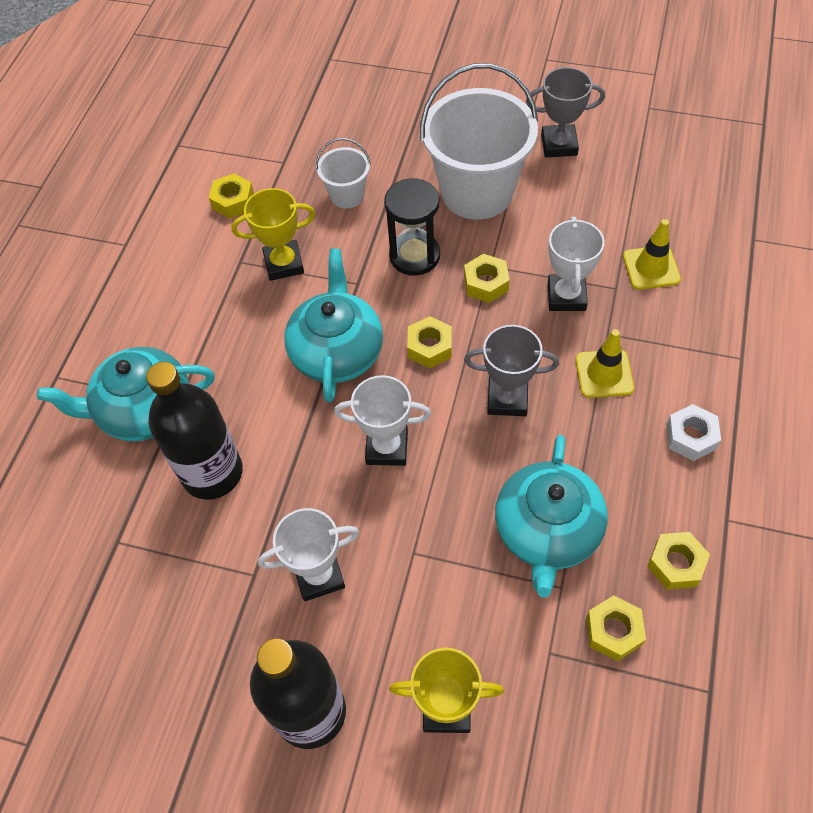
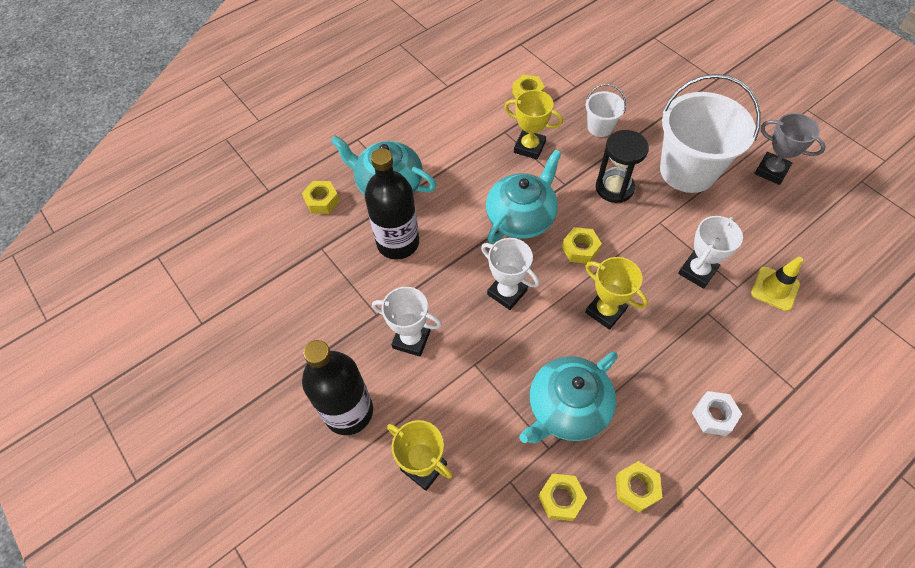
camera: 35 degrees right, 0 degrees up
yellow nut [464,254,510,303] -> yellow nut moved to [302,181,340,214]
grey trophy [464,325,559,416] -> yellow trophy [585,257,648,330]
yellow traffic cone [576,329,634,398] -> none

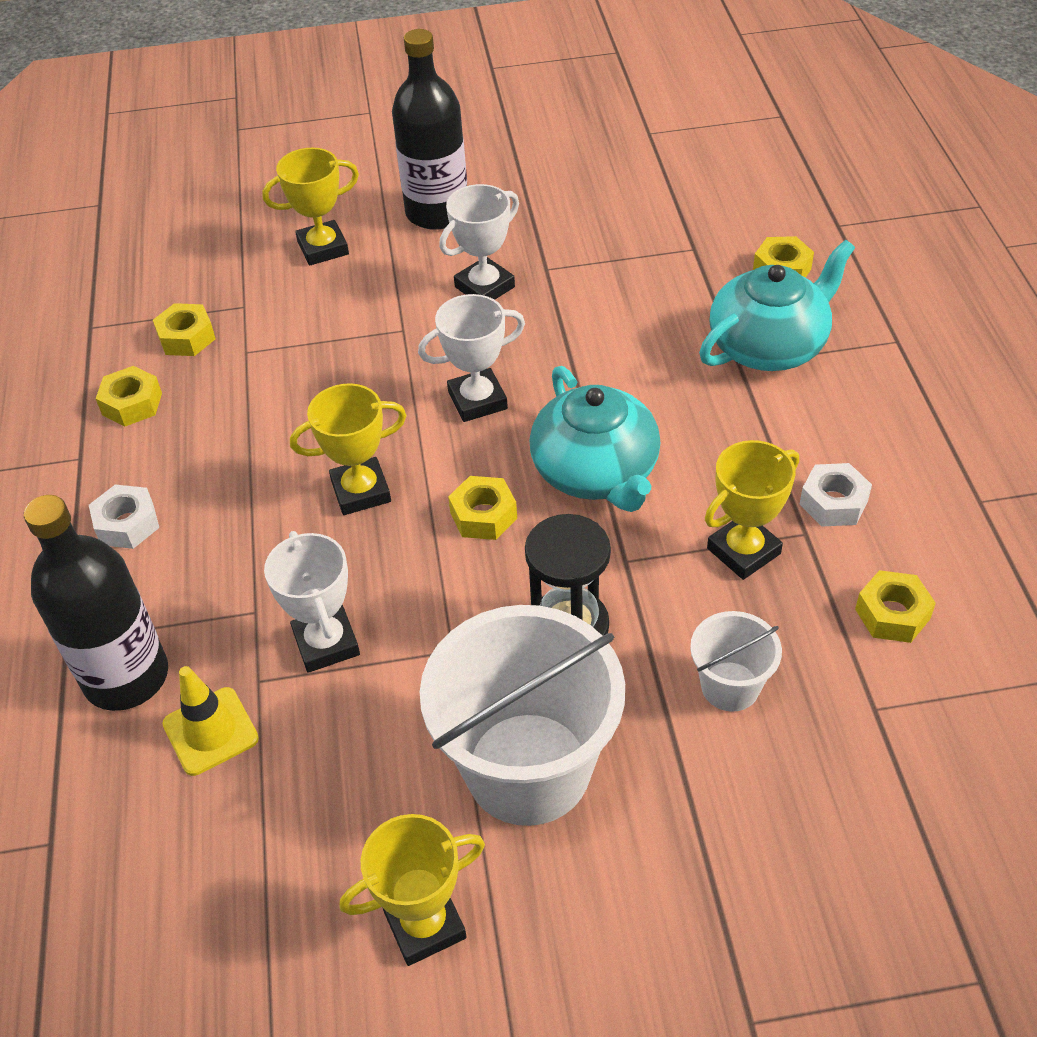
camera: 120 degrees right, 10 degrees down
black bottle [365,148,419,260] -> black bottle moved to [24,495,168,711]
turquoise teapot [519,352,618,443] -> none
grey trophy [754,113,826,185] -> yellow trophy [339,814,485,966]
none -> white nut [799,463,872,527]

